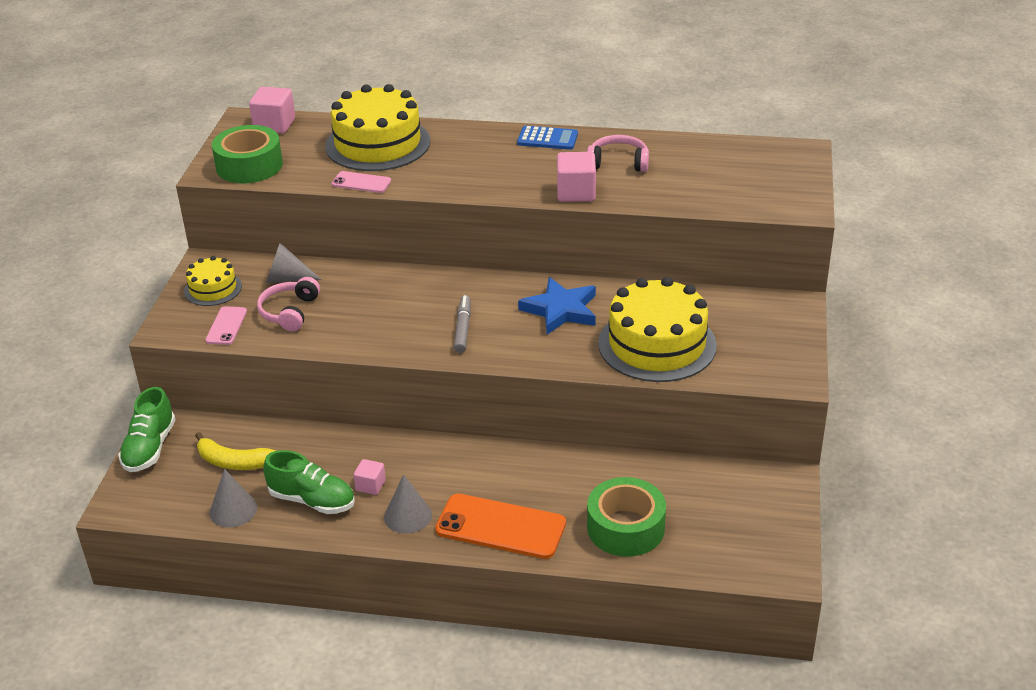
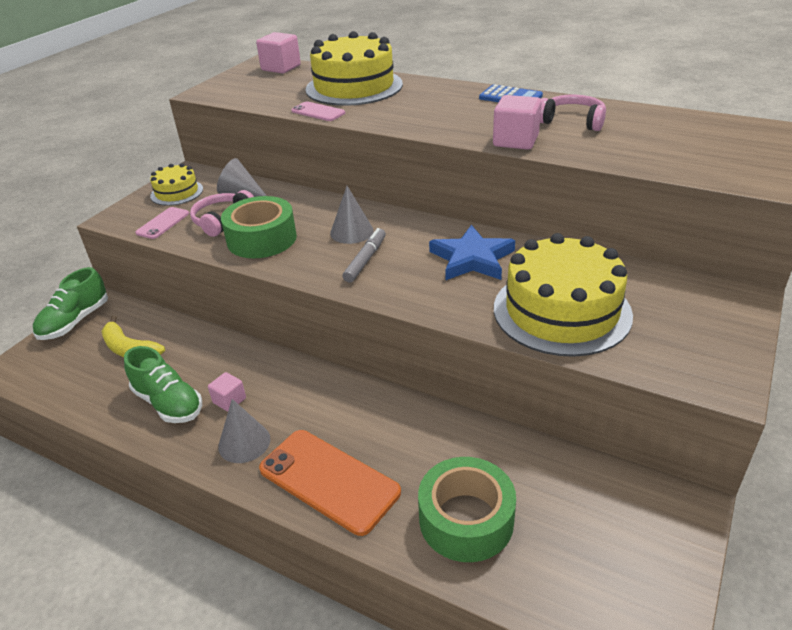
camera: 20 degrees right, 0 degrees up
grey cone [209,469,257,527] -> grey cone moved to [330,186,374,244]
green tape [212,125,283,183] -> green tape moved to [221,196,297,258]

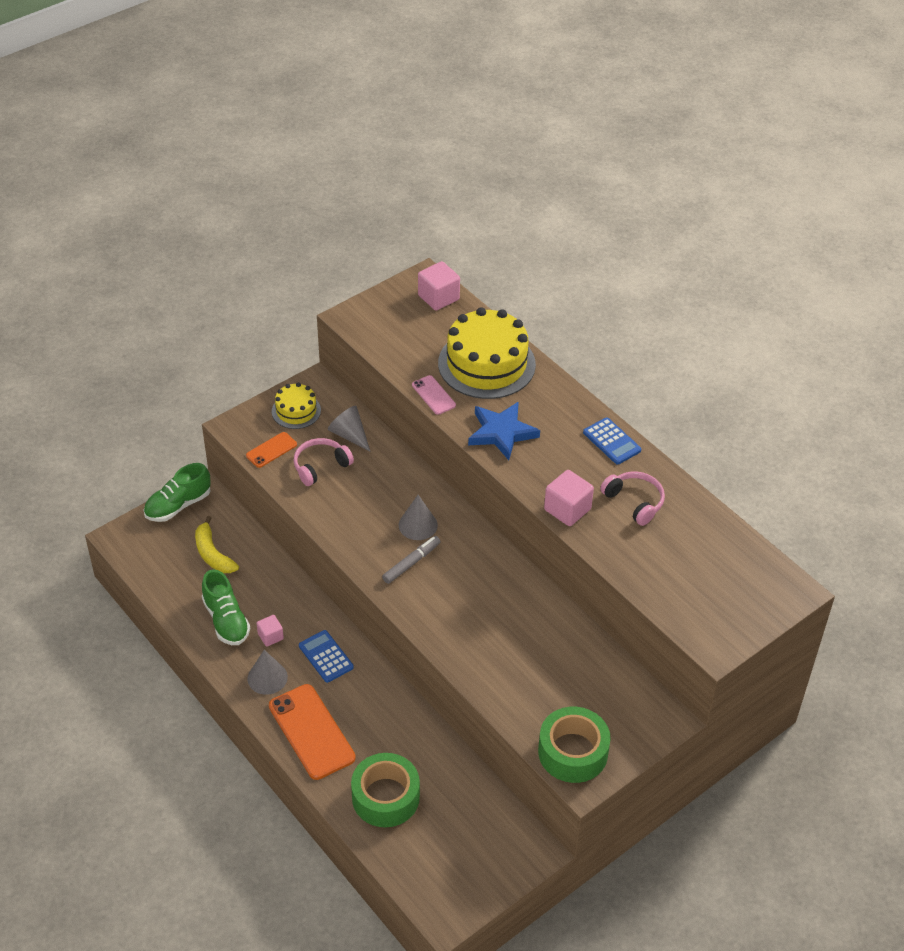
camera: 20 degrees right, 10 degrees up
pink phone [135,207,189,239] -> orange phone [246,432,297,468]
green tape [221,196,297,258] -> green tape moved to [538,707,611,783]
blue star [429,225,515,280] -> blue star moved to [468,402,540,460]
yellow cake [494,233,633,357] -> none
none -> blue calculator [299,630,354,683]

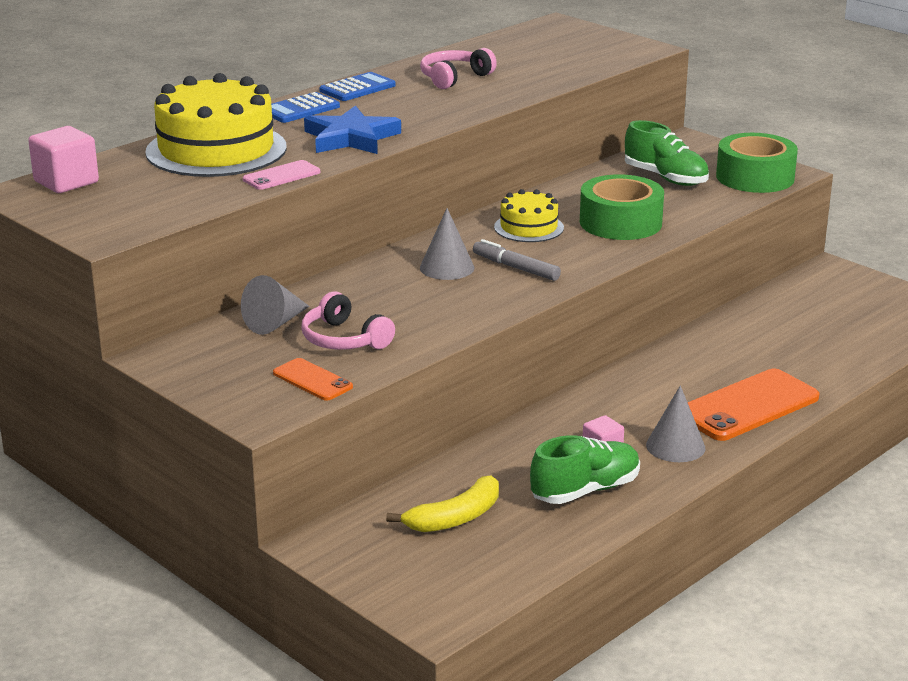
camera: 95 degrees left, 20 degrees down
green shoe [144,463,210,522] -> green shoe moved to [625,120,709,186]
yellow cake [272,383,321,429] -> yellow cake moved to [494,189,564,242]
blue calculator [299,630,354,683] -> blue calculator moved to [271,92,340,123]
green tape [351,753,420,827] -> green tape moved to [580,174,664,240]
pink cube [544,470,594,526] -> none

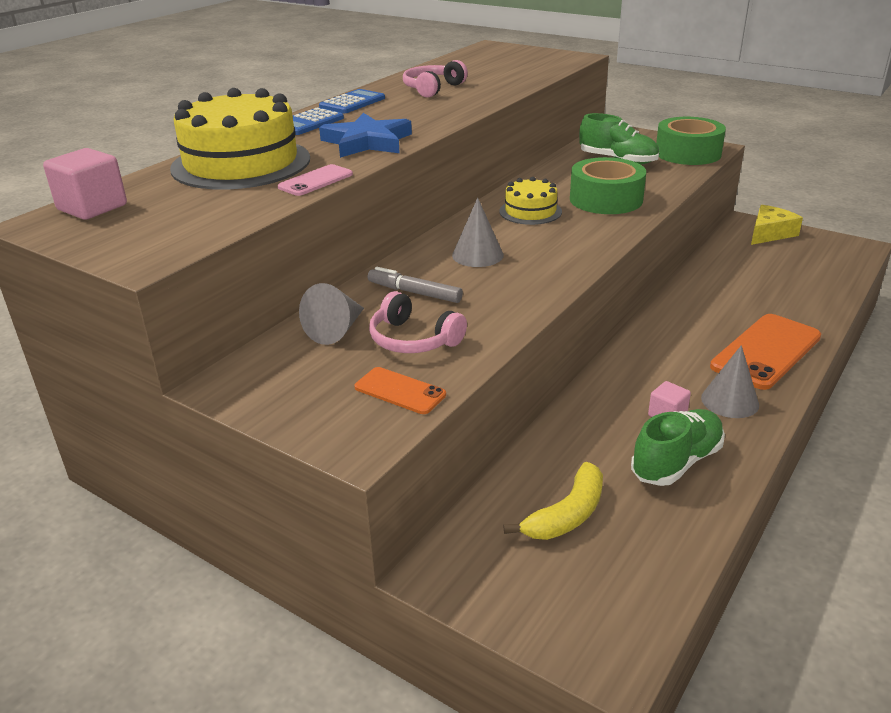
camera: 10 degrees left, 5 degrees up
grey marker [473,239,561,281] -> grey marker moved to [368,267,463,303]
none -> yellow cheese [751,205,803,245]

